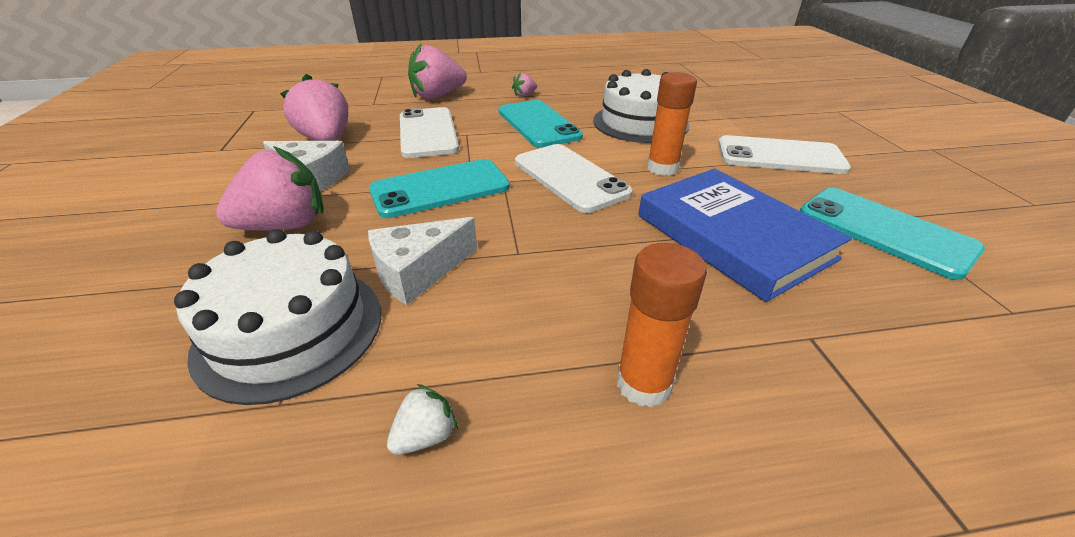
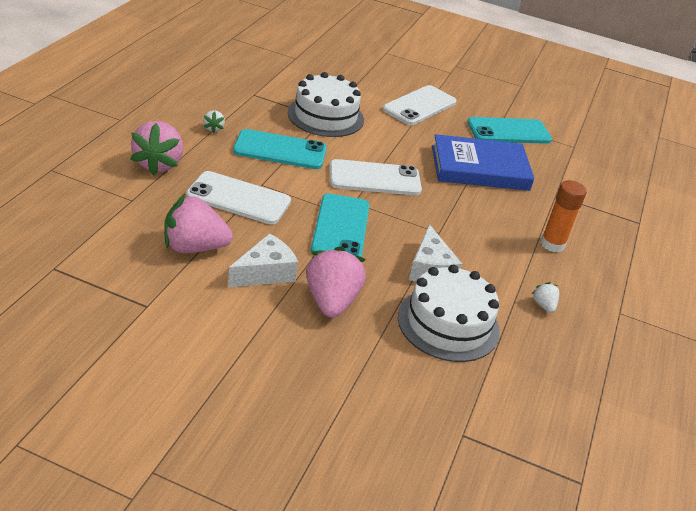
camera: 65 degrees left, 0 degrees up
pink strawberry [512,73,537,97] -> white strawberry [203,110,225,133]
orange glue stick [647,72,697,176] -> none

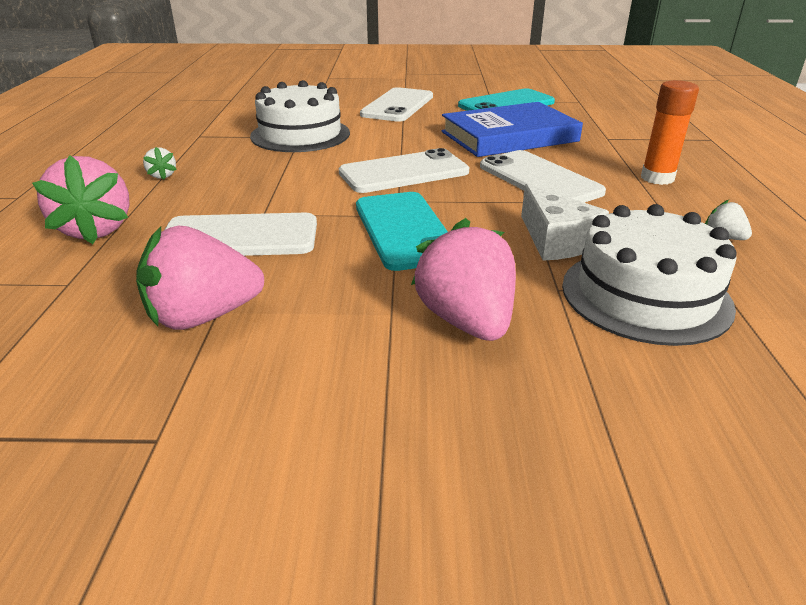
camera: 15 degrees left, 5 degrees down
white cheese [228,233,298,287] -> none
turquoise phone [233,129,327,169] -> none
none -> white phone [480,150,606,203]

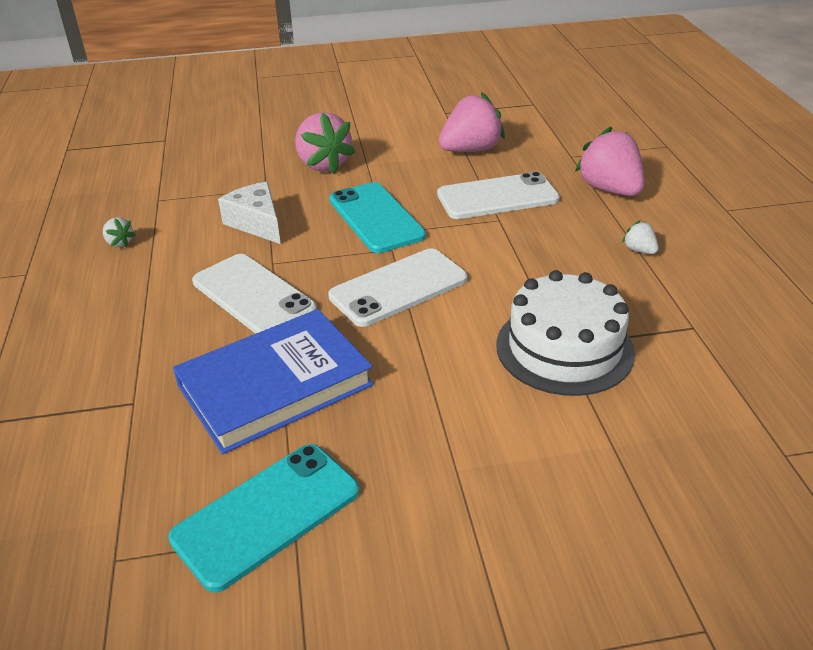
camera: 170 degrees right, 5 degrees up
white phone [360,87,433,122] -> none
white cake [562,204,737,346] -> none
orange glue stick [641,80,699,185] -> none

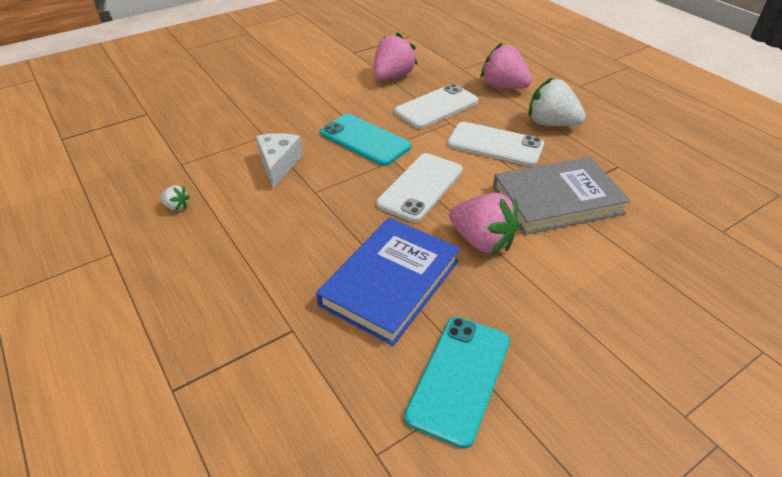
camera: 25 degrees left, 5 degrees up
white phone [192,254,317,334] -> white phone moved to [447,122,544,166]
white cheese [218,182,281,244] -> white cheese turned 60 degrees clockwise [256,133,303,188]
pink strawberry [295,112,356,174] -> pink strawberry moved to [449,193,519,255]
white cake [496,270,635,396] -> grey book [493,157,631,235]
white strawberry [622,221,659,254] -> white strawberry [529,77,586,126], size x2.20

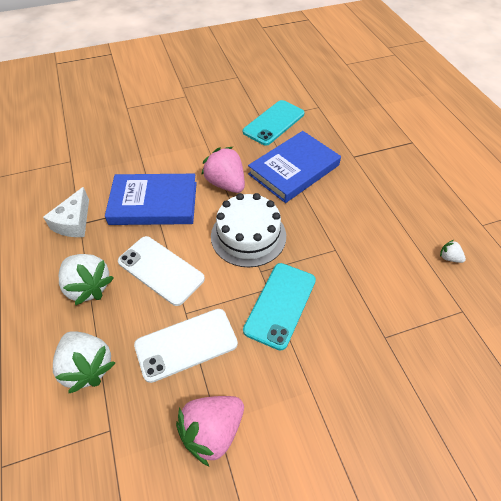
camera: 165 degrees left, 10 degrees up
white cheese [256,133,303,188] -> white cheese moved to [43,187,89,237]
turquoise phone [320,114,411,166] -> turquoise phone turned 60 degrees clockwise [243,263,316,351]
white phone [377,153,463,222] -> white cake [211,193,286,267]
pink strawberry [481,42,532,89] -> white strawberry [53,331,116,393]
grey book [493,157,631,235] -> blue book [105,174,197,225]

